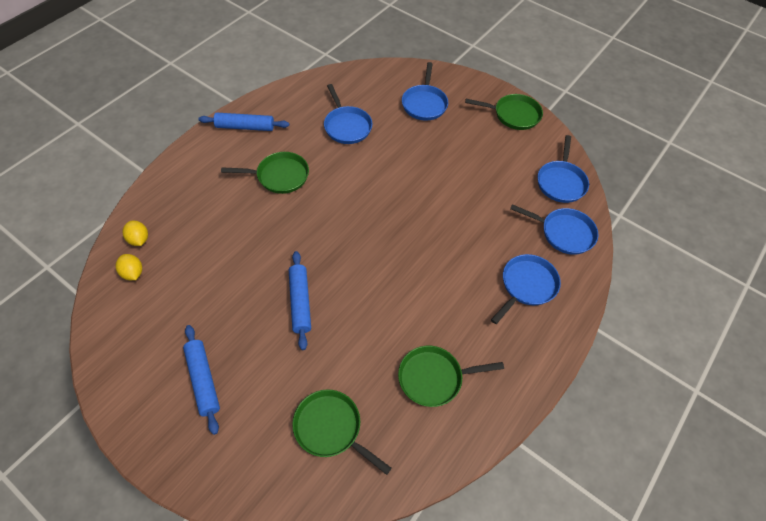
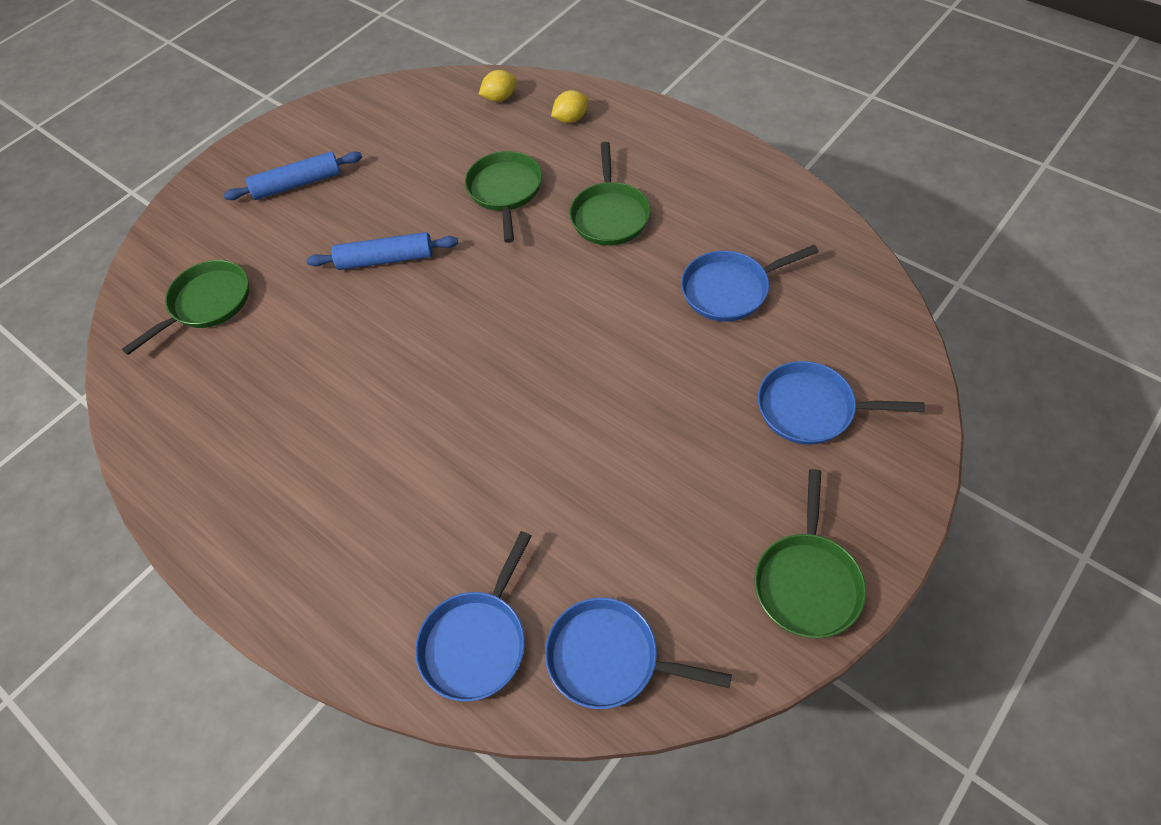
camera: 100 degrees right, 0 degrees up
yellow lemon [116,254,142,280] -> yellow lemon moved to [551,90,588,123]
blue rolling pin [198,113,289,131] -> none
green pan [398,346,504,407] -> green pan moved to [465,151,542,243]
blue pan [491,254,561,324] -> none

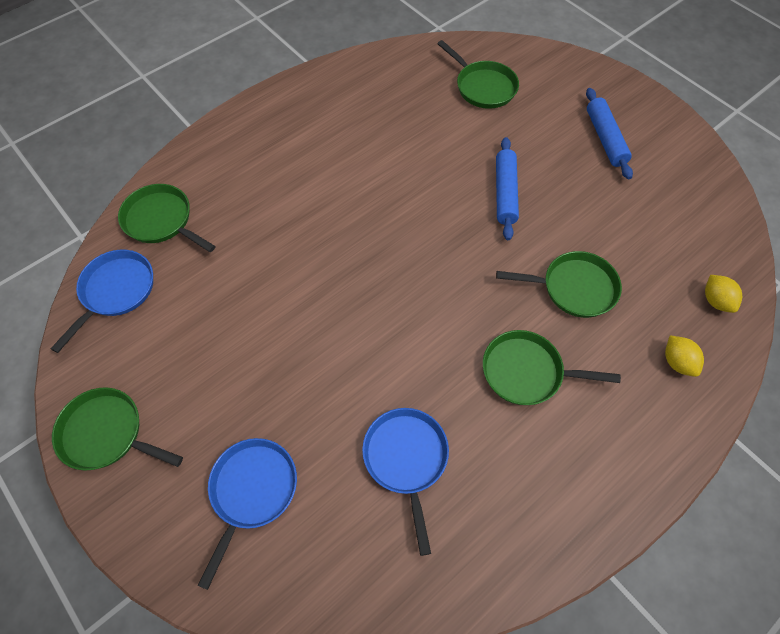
camera: 95 degrees right, 5 degrees up
blue pan [415,531,531,702] -> green pan [118,184,216,252]

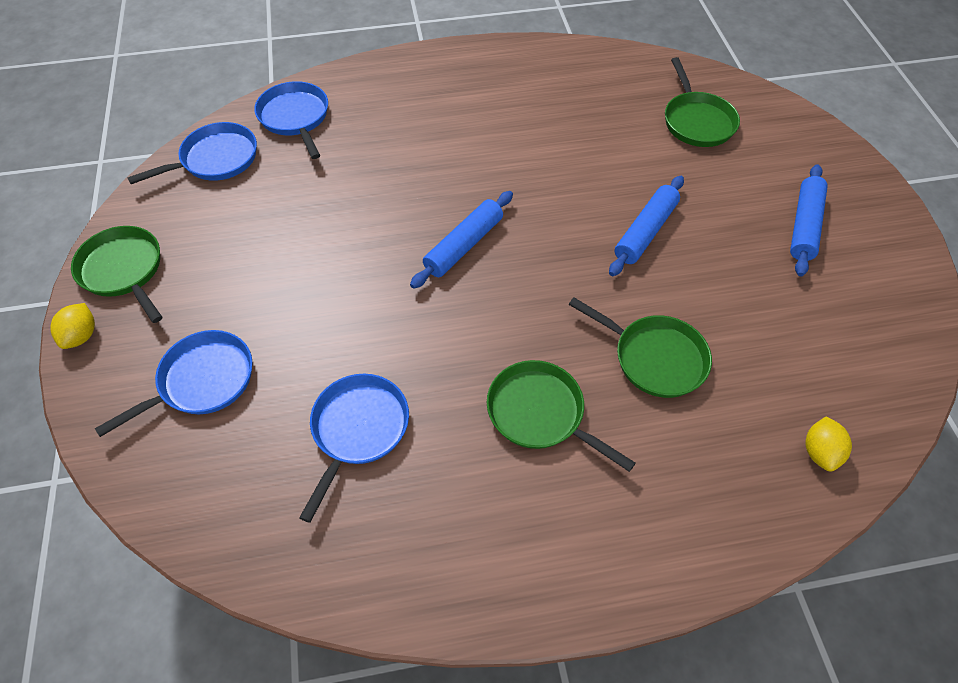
camera: 30 degrees right, 5 degrees down
green pan [118,184,216,252] -> blue pan [254,81,328,159]
yellow lemon [665,335,704,377] -> yellow lemon moved to [50,303,95,349]
none -> blue rolling pin [410,191,513,289]

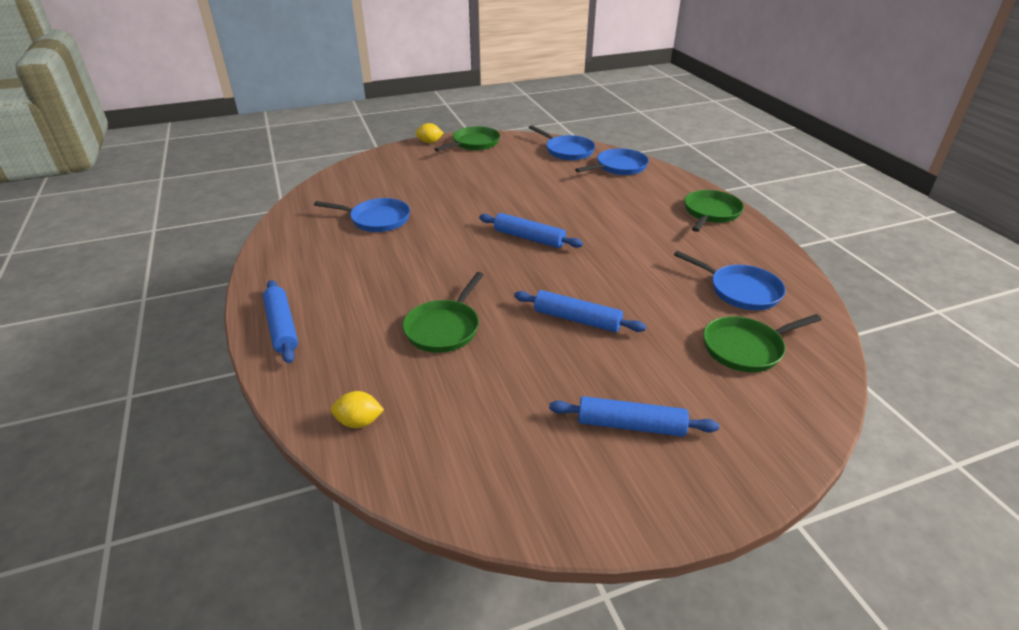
camera: 80 degrees right, 20 degrees down
blue pan [95,330,253,437] -> blue pan moved to [674,251,786,310]
green pan [487,360,636,472] -> green pan moved to [684,190,744,232]
none -> blue rolling pin [263,280,298,364]

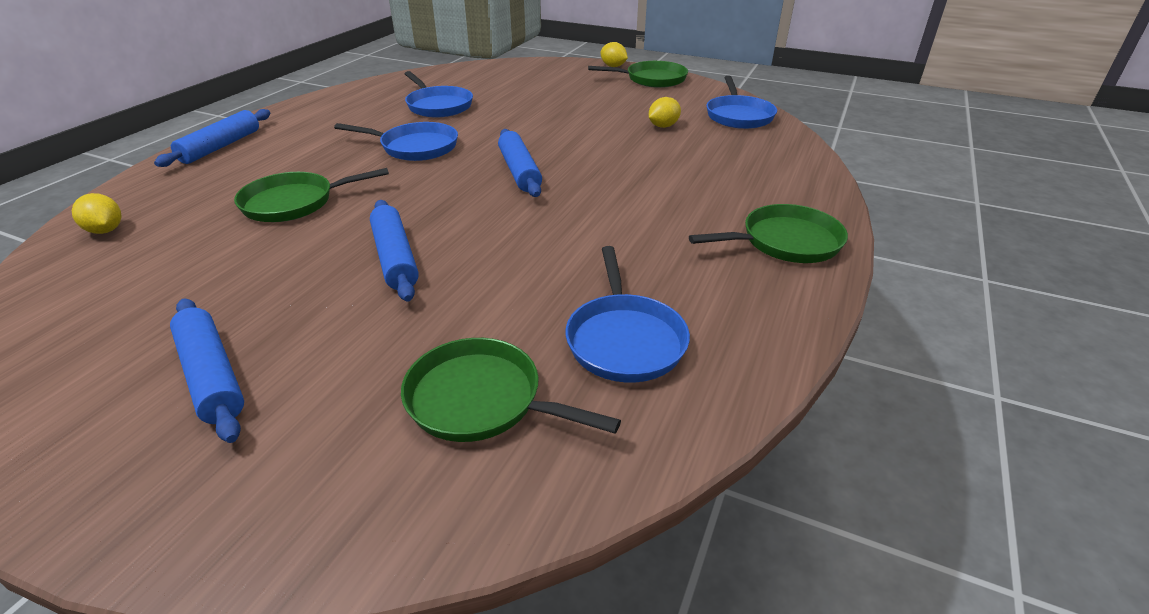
camera: 45 degrees right, 0 degrees up
blue pan [575,148,649,175] -> blue pan moved to [334,122,458,161]
none -> yellow lemon [649,97,681,128]

